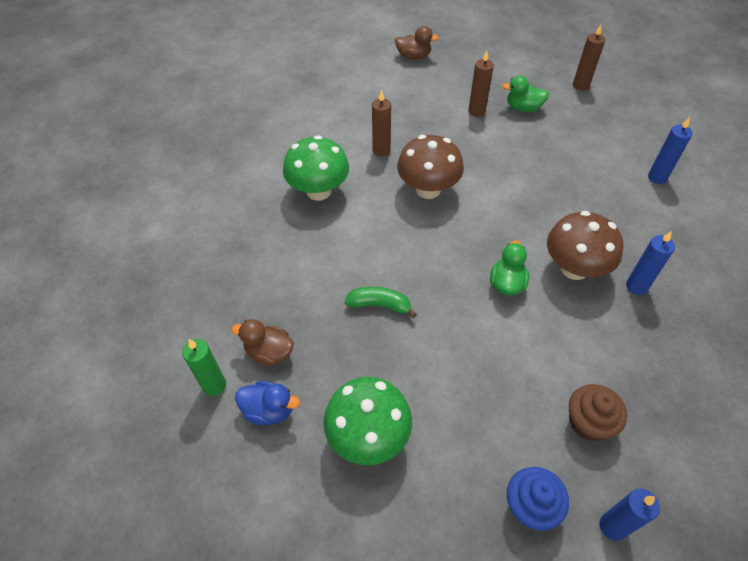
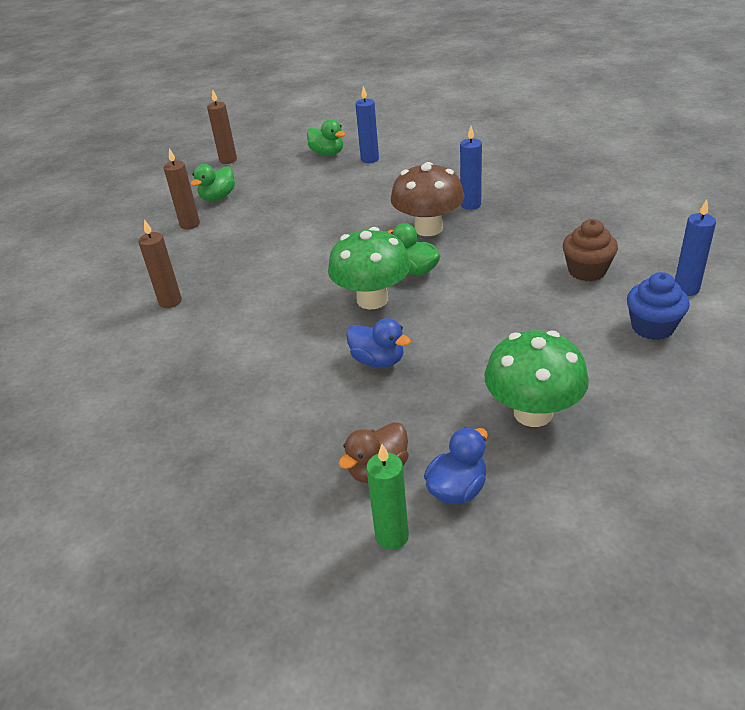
camera: 60 degrees left, 15 degrees down
green mushroom [283,135,349,201] -> green mushroom moved to [328,227,411,309]
green banana [345,287,417,318] -> blue duck [346,318,411,368]
brown duck [395,26,439,60] -> none
brown mushroom [397,135,464,199] -> none
none -> green duck [307,119,345,156]

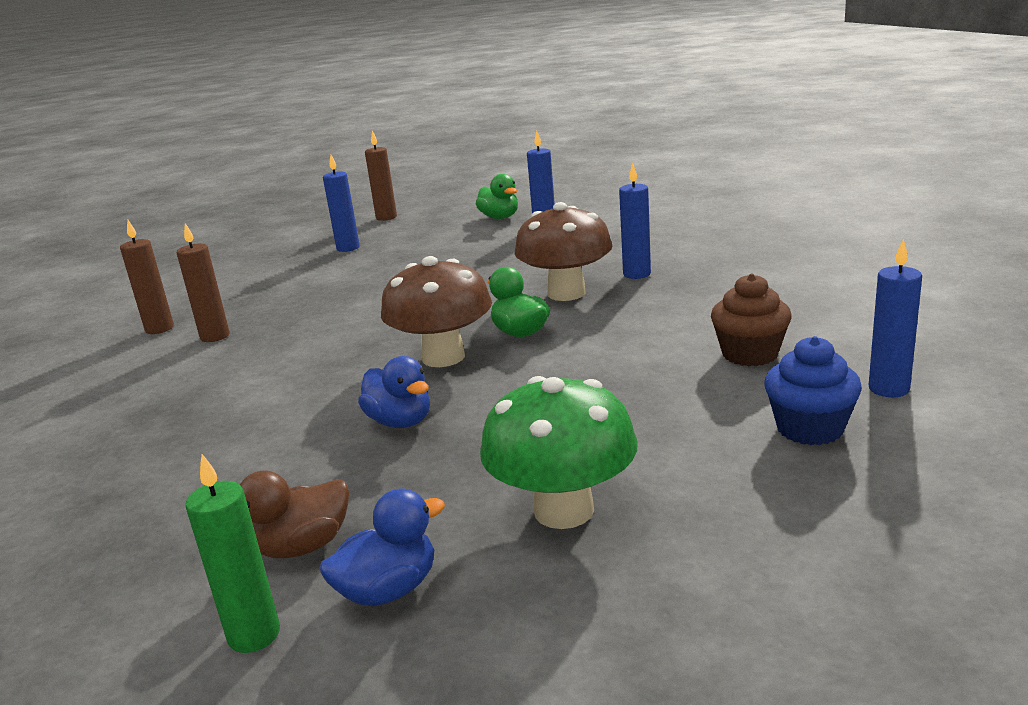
camera: 15 degrees right, 15 degrees down
brown candle [164,148,200,229] -> brown candle moved to [120,220,174,334]
green duck [191,164,235,201] -> blue candle [323,155,360,252]
green mushroom [328,227,411,309] -> brown mushroom [381,256,492,367]

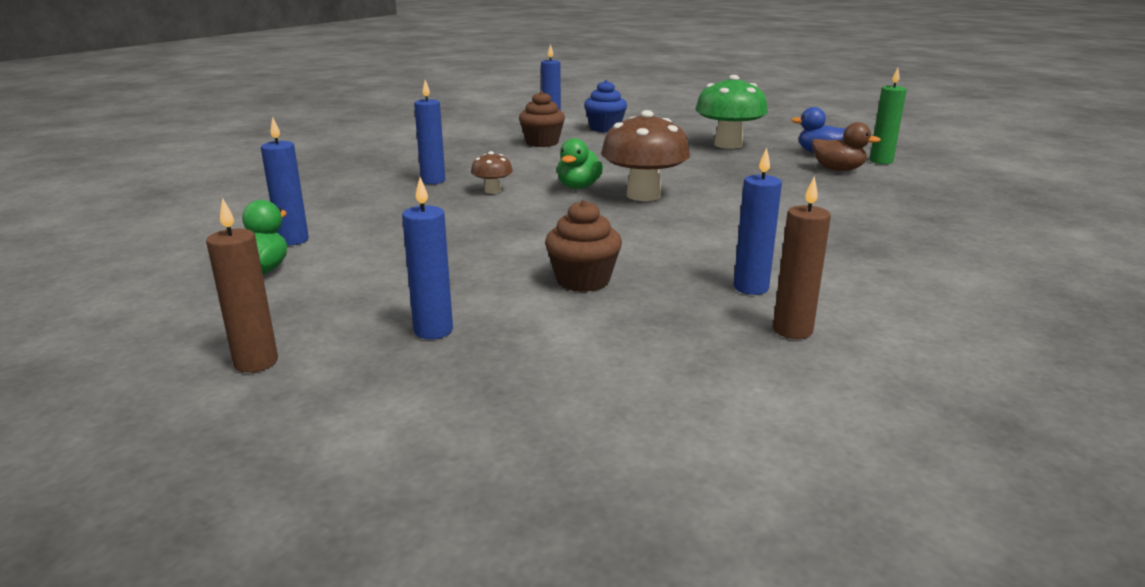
camera: 130 degrees left, 0 degrees up
brown candle [177,223,229,342] -> blue candle [734,148,782,295]
blue duck [358,356,430,428] -> none
brown mushroom [515,202,613,301] -> brown mushroom [471,151,513,194], size x0.49
none -> brown cupcake [545,200,622,292]

